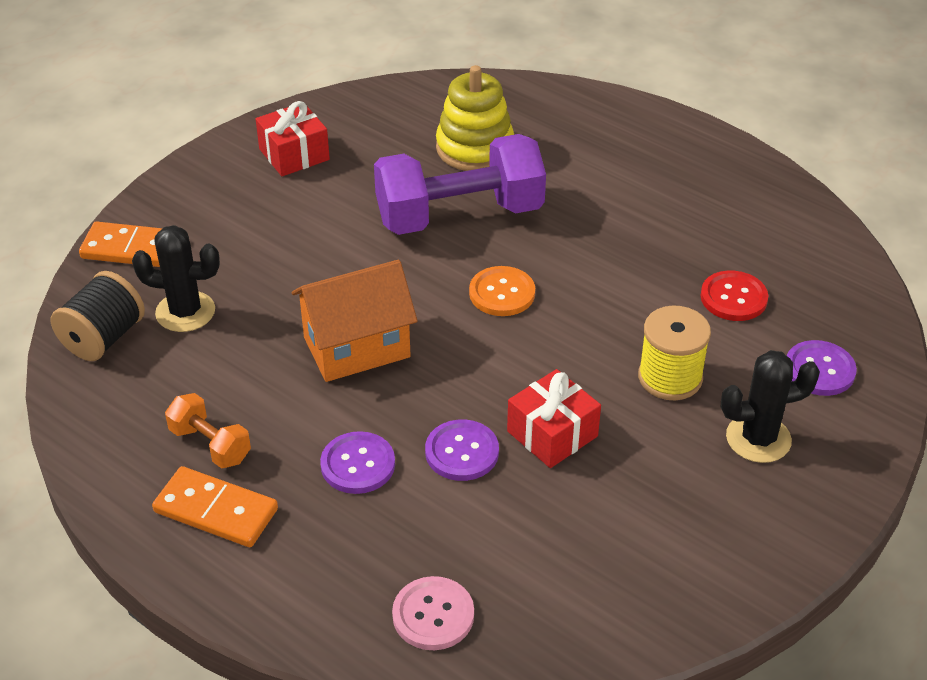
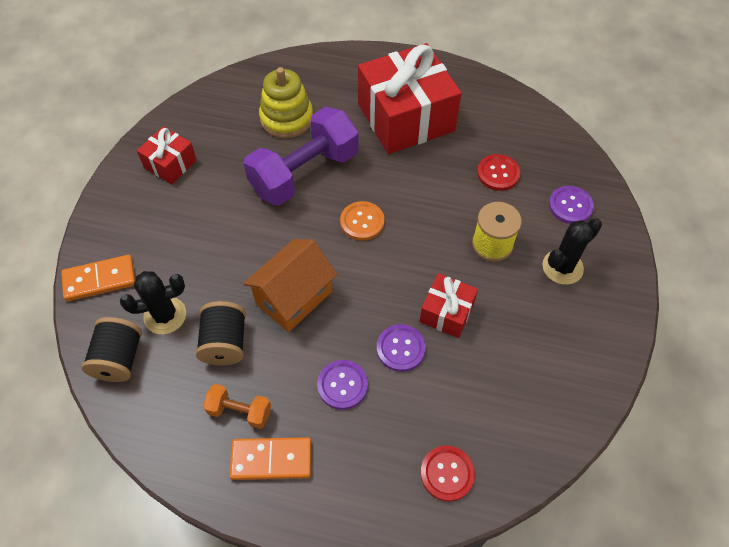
camera: 25 degrees left, 15 degrees up
pink button [392,576,474,650] -> red button [420,446,475,502]
none -> black spool [196,301,246,366]
none -> red gift [358,43,462,154]

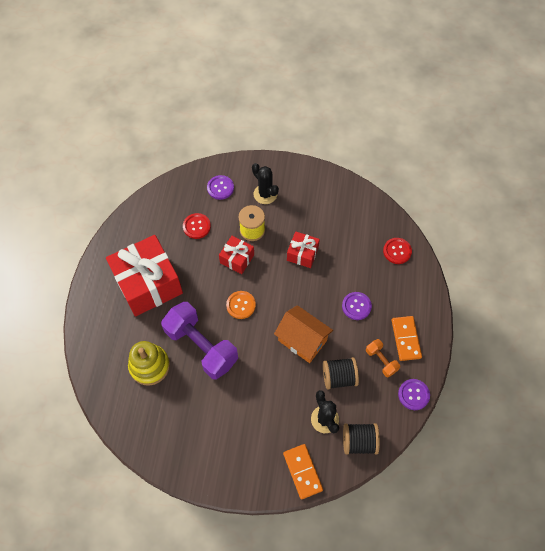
camera: 95 degrees left, 5 degrees up
red gift [137,126,197,185] -> red gift moved to [219,236,254,274]
orange dumbbell [203,384,271,429] -> orange dumbbell turned 45 degrees counterclockwise [366,339,400,377]
purple button [377,324,426,372] -> purple button moved to [398,379,430,410]

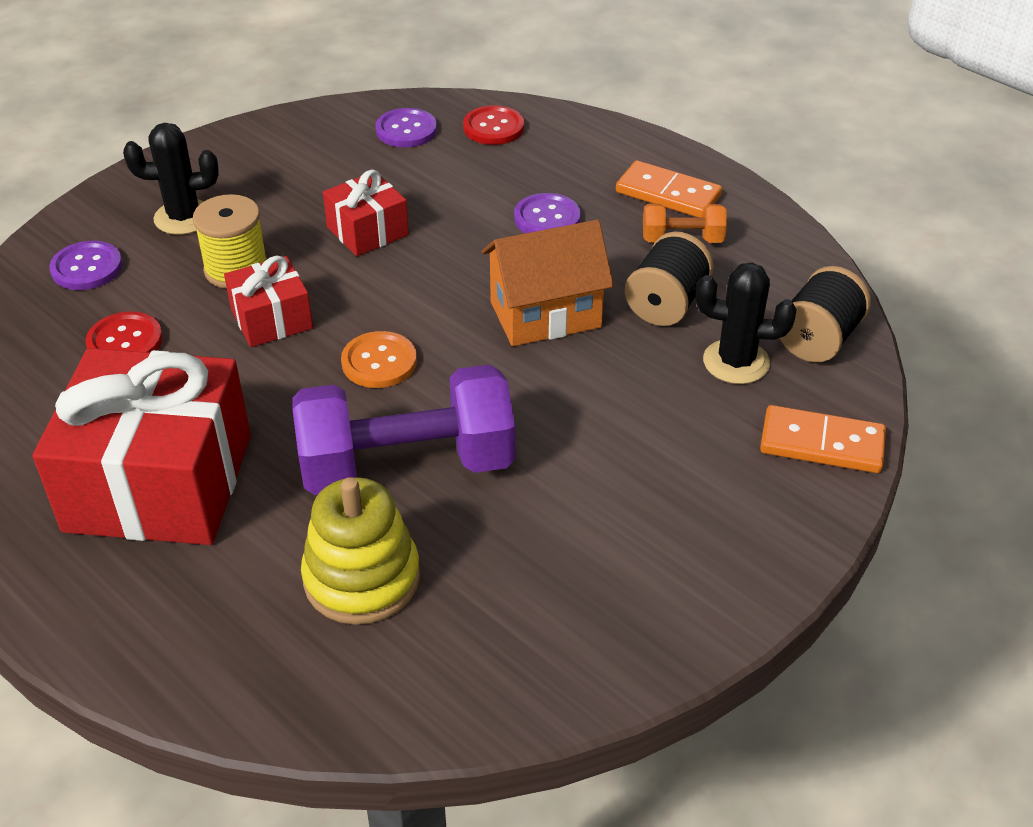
camera: 55 degrees left, 20 degrees down
purple button [398,379,430,410] -> purple button moved to [375,108,437,147]

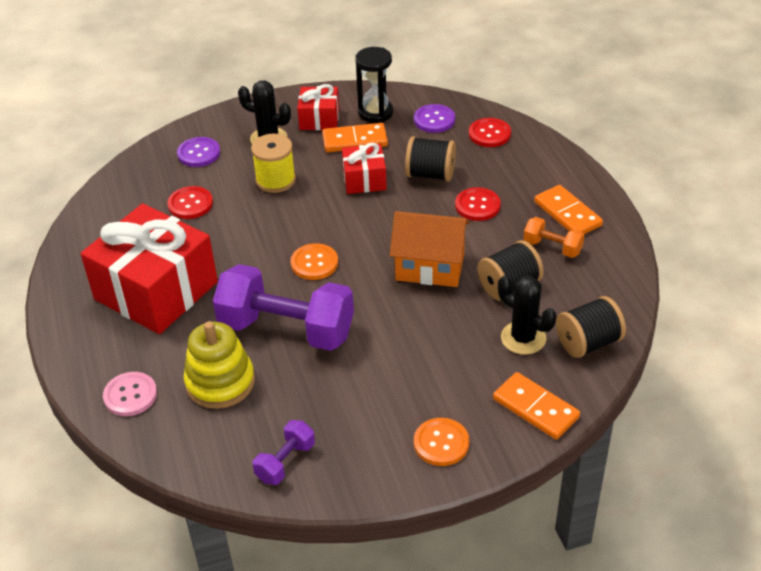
camera: 30 degrees right, 0 degrees up
red gift [224,256,313,347] -> red gift moved to [297,84,339,130]
purple button [514,193,581,233] -> red button [455,187,501,221]
none -> pink button [103,372,157,416]
none -> purple dumbbell [253,420,315,485]
none -> orange domino [322,123,388,152]
none -> black hourglass [355,47,393,123]
none -> black spool [405,136,456,182]
none -> orange button [414,418,469,466]

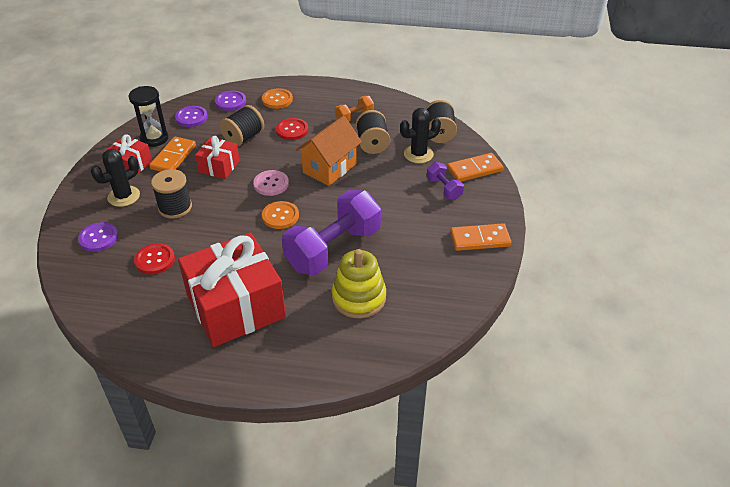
camera: 65 degrees left, 0 degrees up
pink button [103,372,157,416] -> pink button moved to [253,170,289,196]
yellow spool [251,134,296,193] -> black spool [151,169,192,219]
purple dumbbell [253,420,315,485] -> purple dumbbell moved to [427,162,464,200]
orange button [414,418,469,466] -> orange button moved to [262,89,293,109]
red button [469,118,511,147] -> purple button [215,91,246,111]
orange domino [534,185,603,234] -> orange domino moved to [450,223,511,251]

